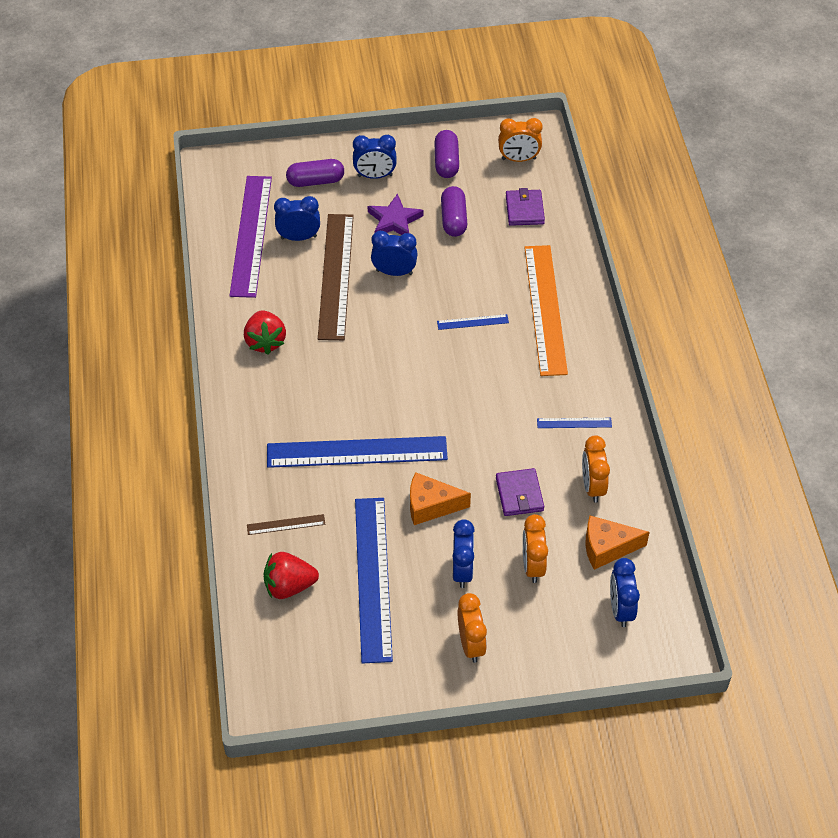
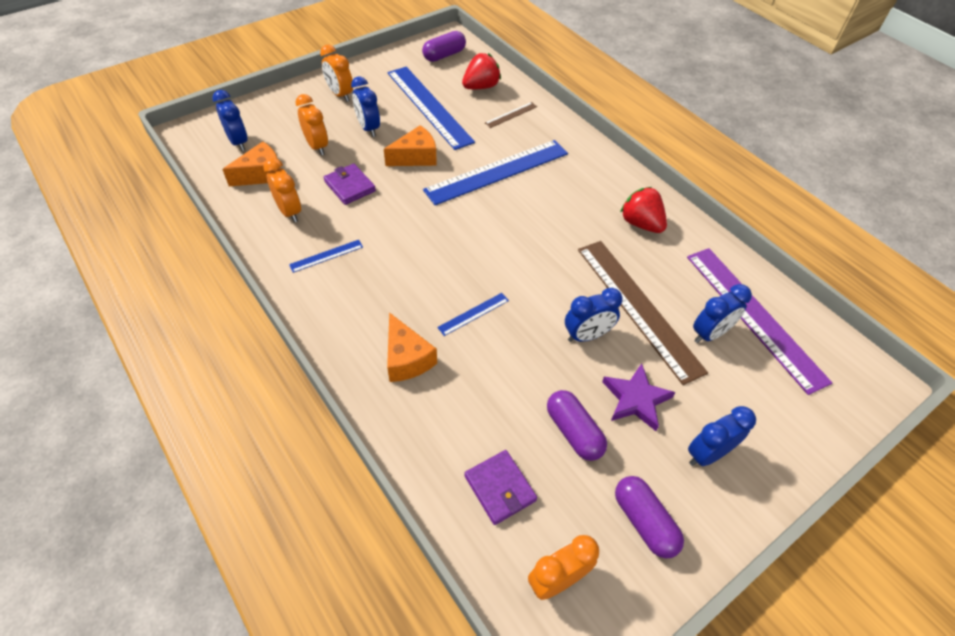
camera: 150 degrees right, 0 degrees up
purple capsule [286,159,344,187] -> purple capsule moved to [422,31,466,62]
orange ruler [524,245,568,376] -> orange cheese [387,312,437,382]

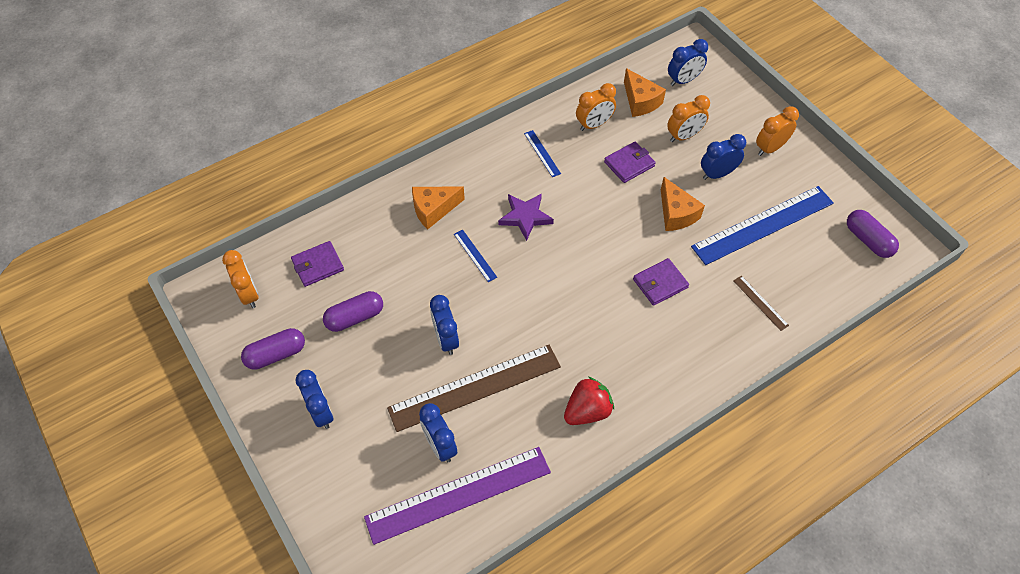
camera: 95 degrees right, 5 degrees up
blue ruler [423,140,568,205] -> purple wallet [633,258,689,306]
red strawberry [462,53,501,89] -> none
purple star [602,364,676,431] -> purple star moved to [498,193,554,241]

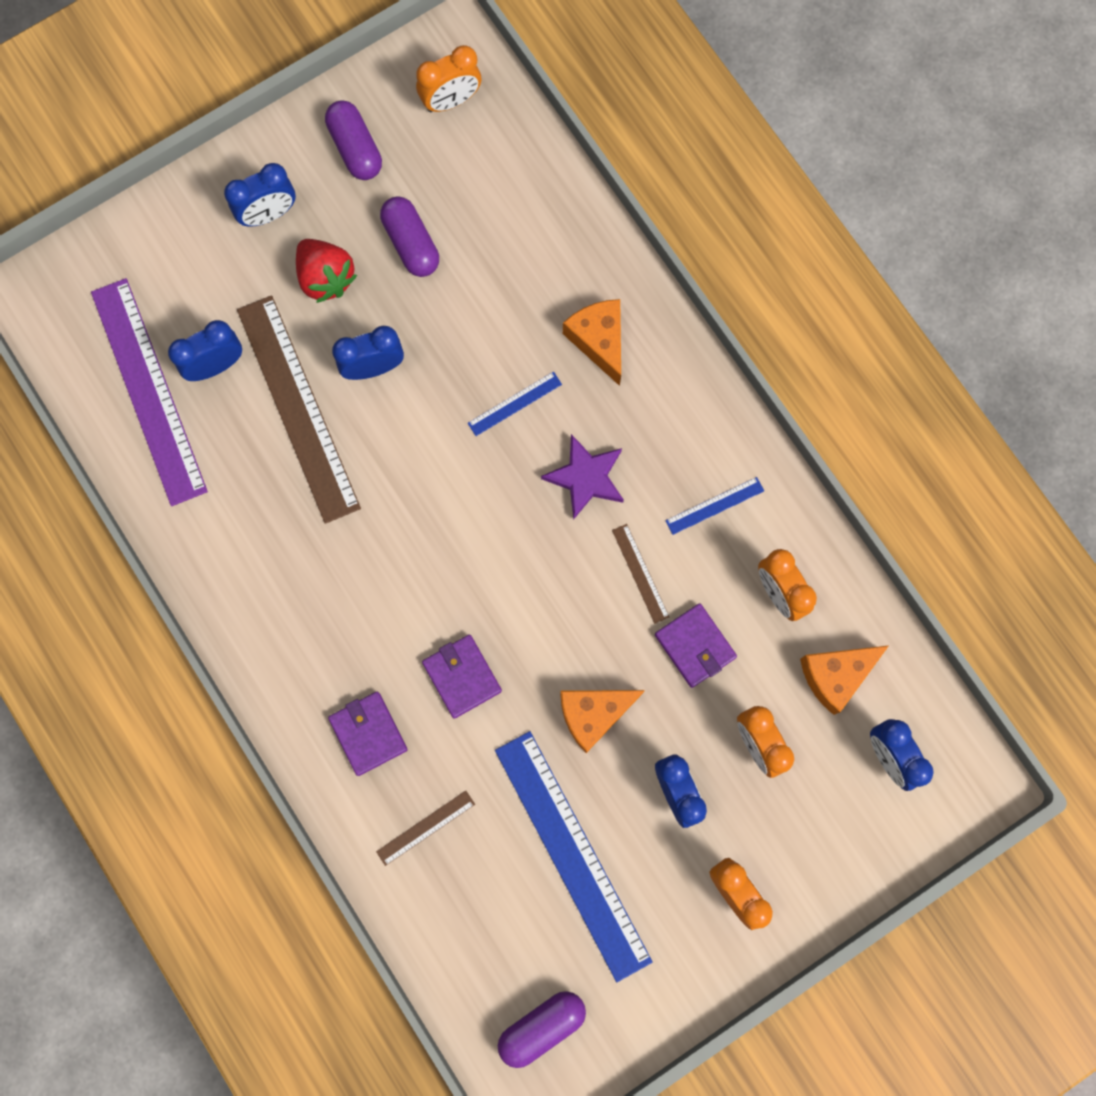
camera: 90 degrees right, 20 degrees up
purple wallet [291,241,344,287] -> purple wallet moved to [328,692,408,776]
red strawberry [564,377,614,425] -> red strawberry moved to [296,239,357,303]
none -> brown ruler [612,524,670,624]

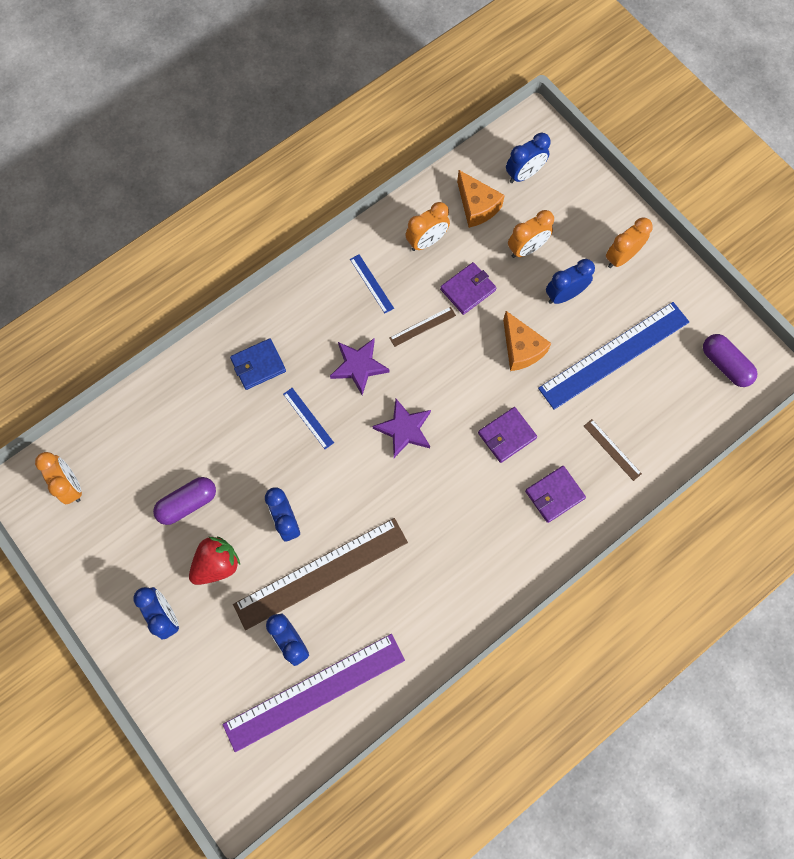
camera: 95 degrees left, 5 degrees down
purple capsule [325,100,382,180] -> none
orange cheese [563,299,621,386] -> blue wallet [230,338,286,390]
none -> purple star [373,399,431,458]

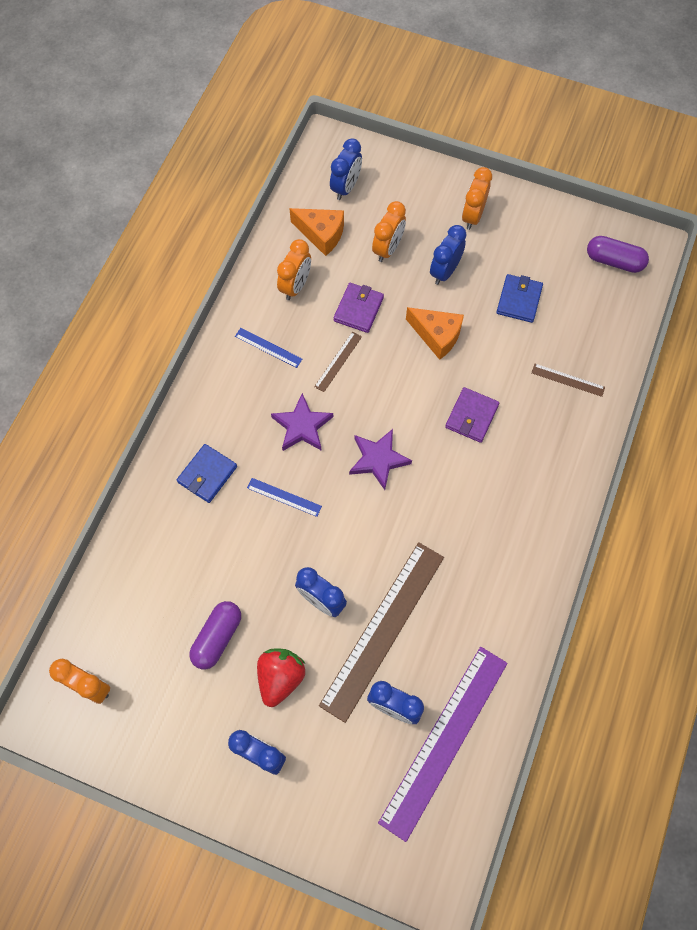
camera: 30 degrees left, 5 degrees down
purple wallet [525,466,586,523] -> none
blue ruler [538,302,689,410] -> blue wallet [496,274,543,323]

